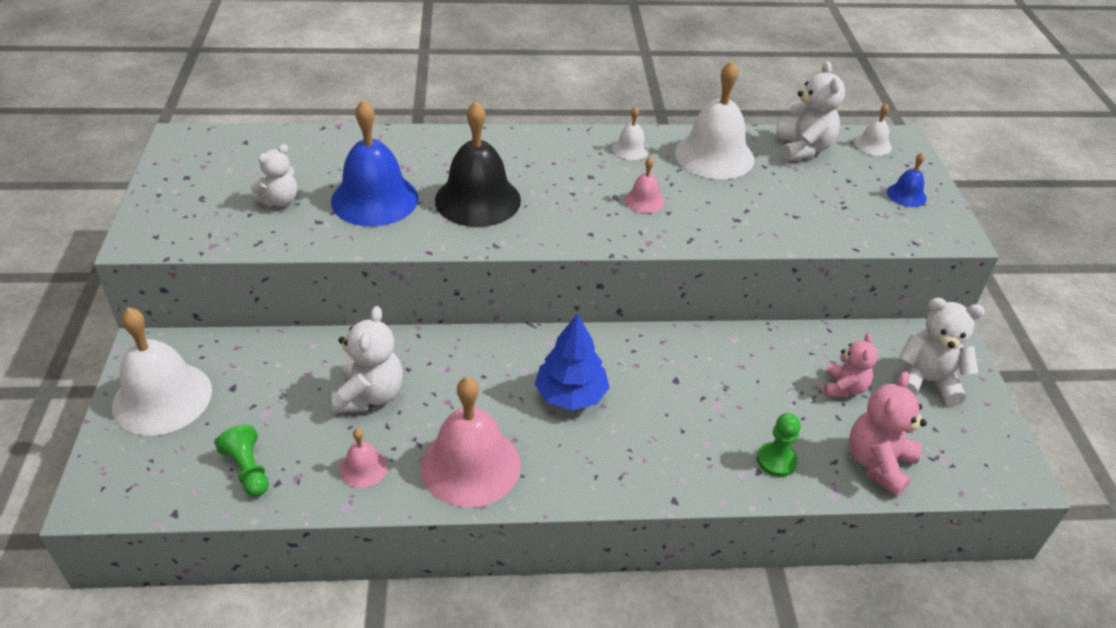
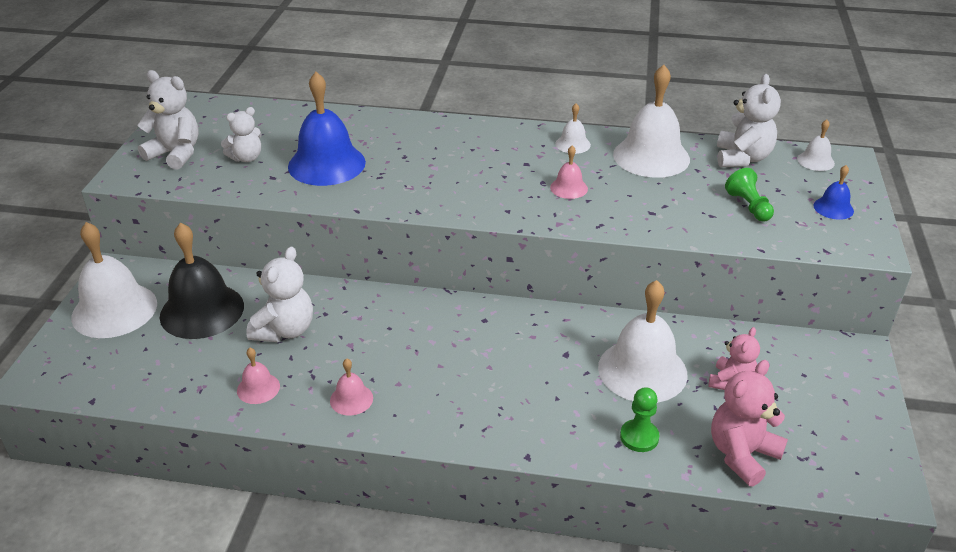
camera: 15 degrees right, 5 degrees down
green pawn [215,425,269,497] -> green pawn moved to [725,168,774,222]
pink bell [420,377,521,507] -> pink bell [330,358,373,416], size x0.47
black bell [435,101,521,227] -> black bell moved to [159,222,244,339]
blue tree [535,314,610,410] -> none
white teddy bear [898,298,985,406] -> white teddy bear moved to [137,70,199,170]
none -> white bell [598,280,688,403]

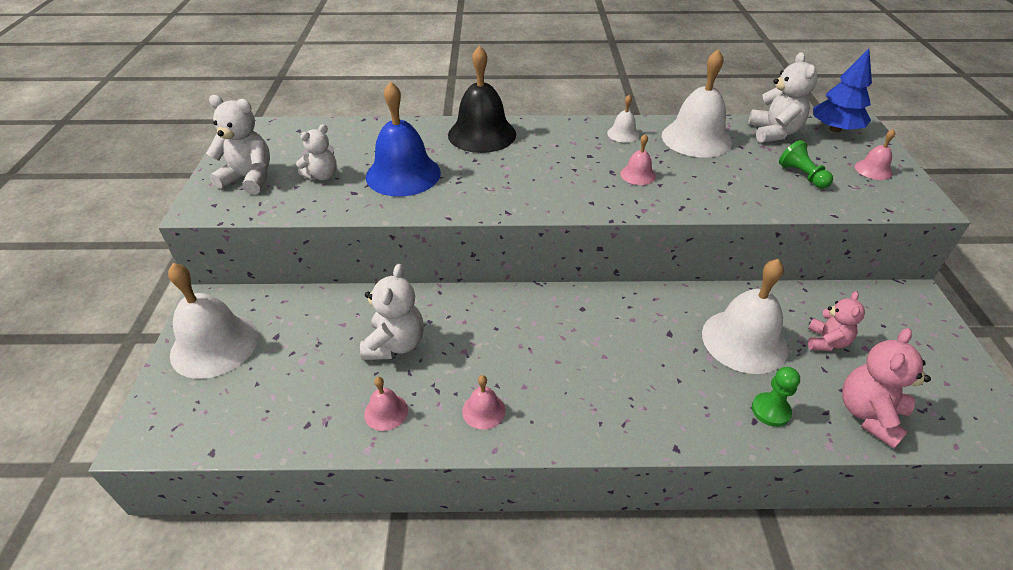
camera: 10 degrees left, 5 degrees up
black bell [159,222,244,339] -> black bell moved to [448,45,516,153]
white bell [797,120,835,171] -> blue tree [813,49,872,132]
blue bell [814,165,854,220] -> pink bell [855,129,895,180]

